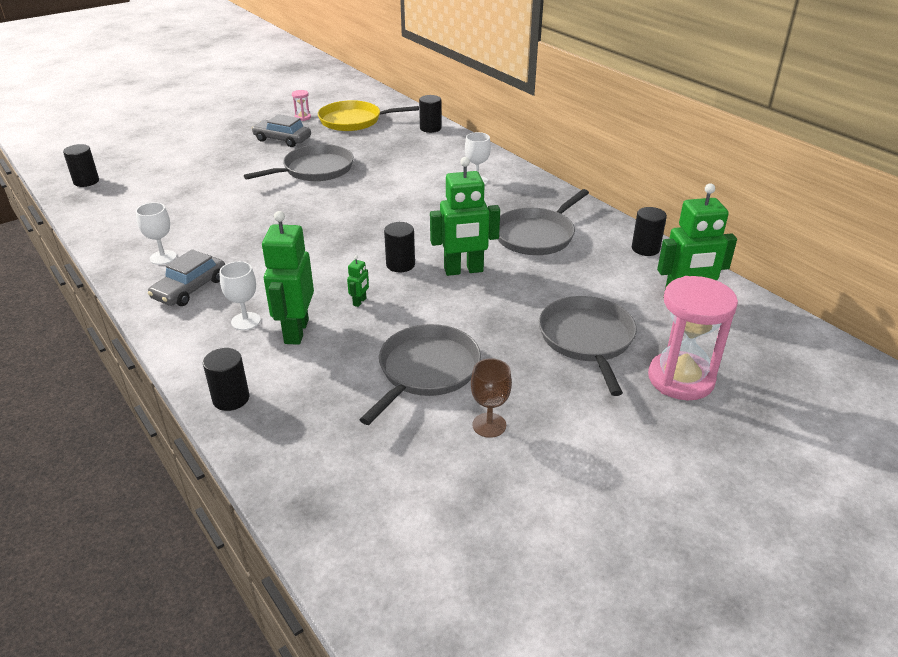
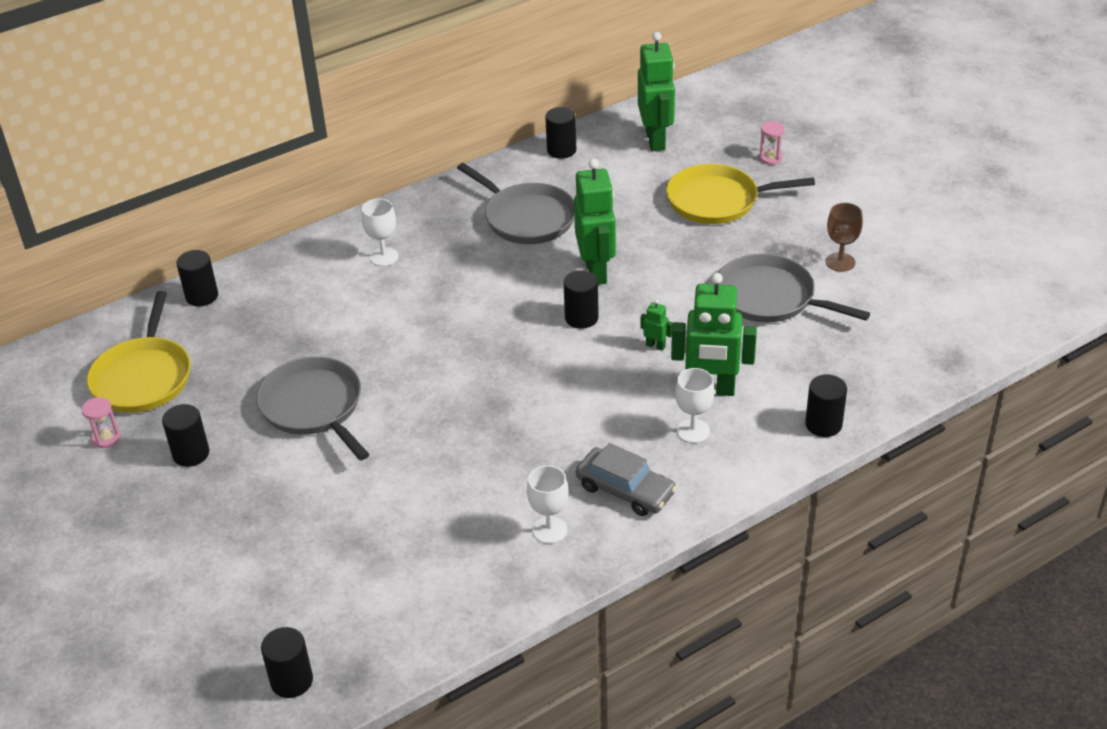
camera: 85 degrees left, 5 degrees up
grey car [252,114,311,147] -> black cylinder [162,404,209,467]
grey pan [539,296,637,396] -> yellow pan [666,164,815,224]
pink hourglass [648,276,738,400] -> pink hourglass [759,121,785,165], size x0.42

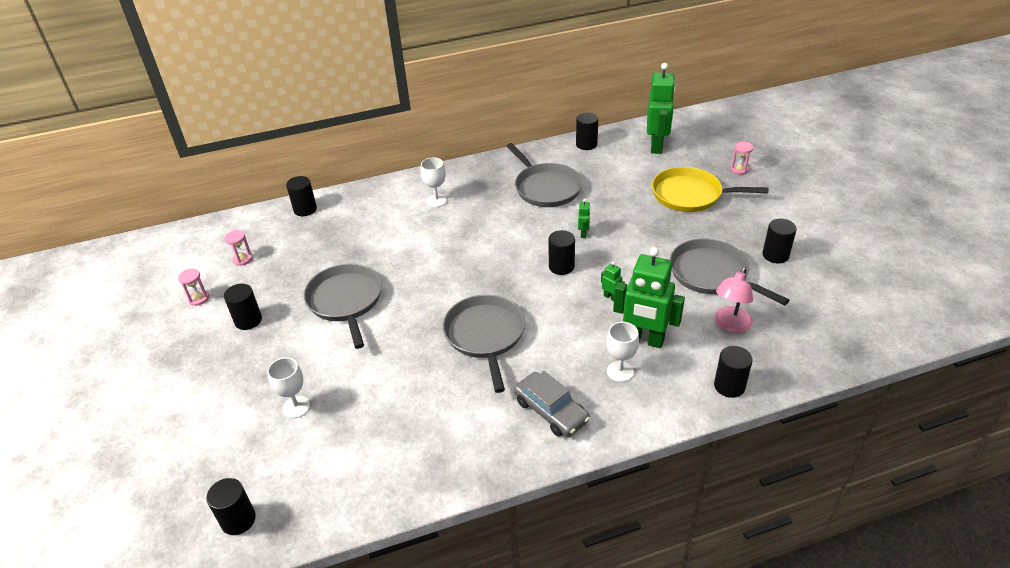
camera: 15 degrees right, 0 degrees up
yellow pan [87,291,191,413] -> pink hourglass [225,230,252,266]
white goblet [527,465,569,544] -> white goblet moved to [267,358,310,418]
green robot [574,159,616,285] -> green robot [578,199,590,238], size x0.42
brown goblet [825,203,863,272] -> black cylinder [762,219,797,263]
none -> grey pan [443,295,525,393]
none -> pink lamp [715,267,753,333]

